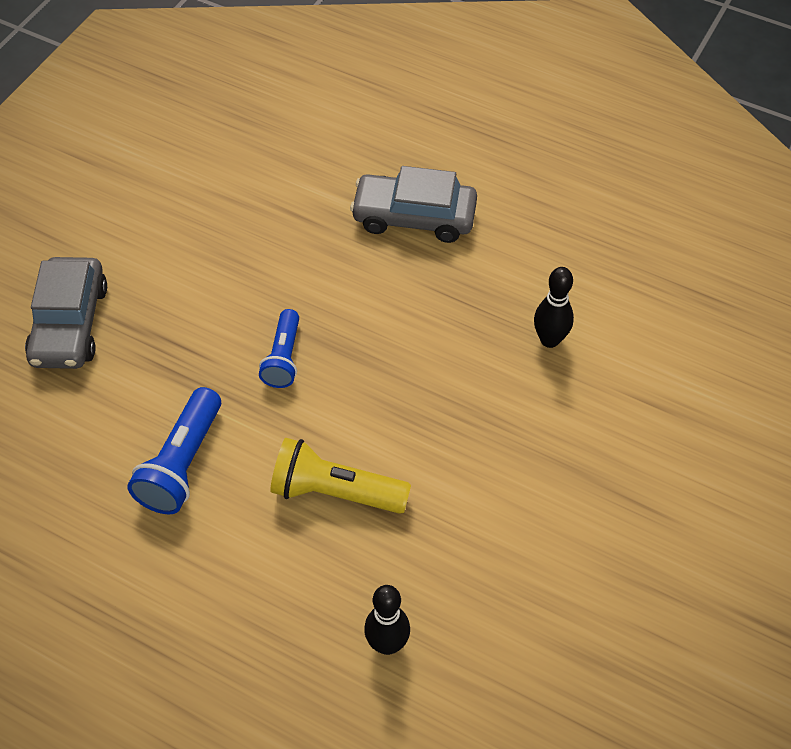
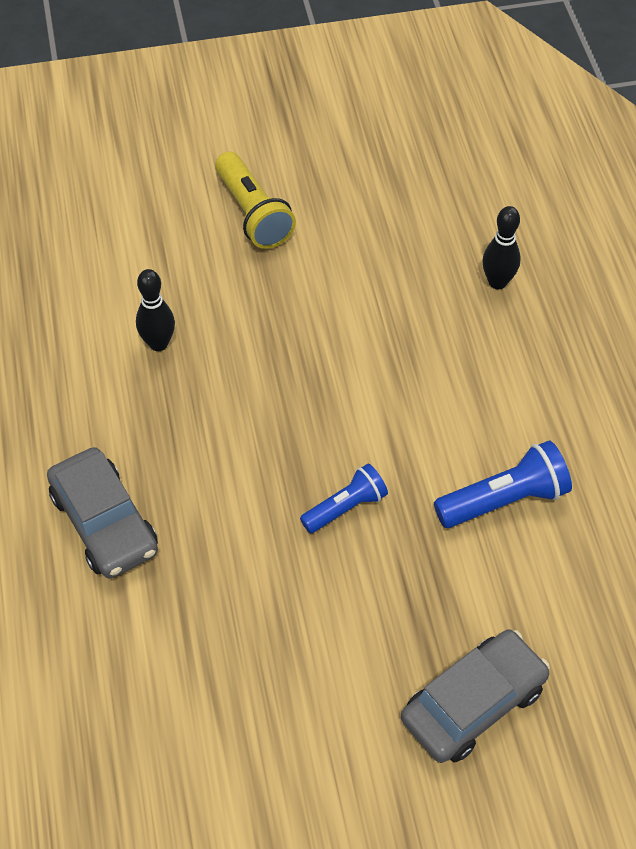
camera: 130 degrees left, 0 degrees up
yellow flashlight [270,438,411,514] -> yellow flashlight moved to [215,152,296,249]

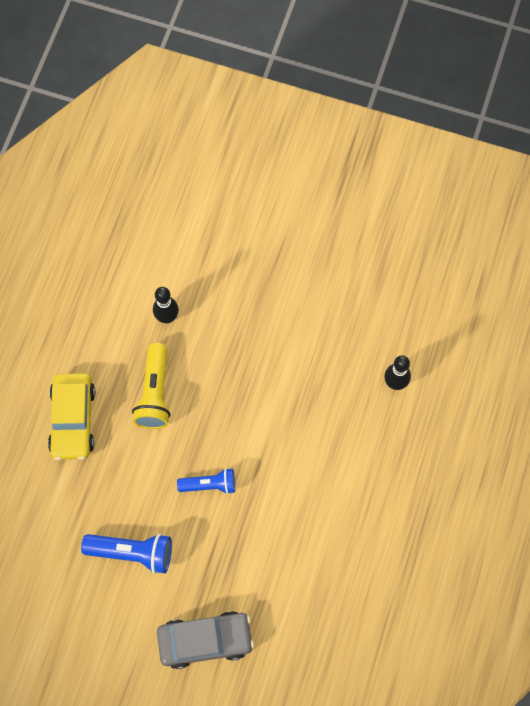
camera: 30 degrees right, 15 degrees up
grey car [47,447,158,578] -> yellow car [48,373,95,460]
yellow flashlight [215,152,296,249] -> yellow flashlight moved to [132,343,170,429]
blue flashlight [434,441,572,528] -> blue flashlight moved to [81,534,172,574]

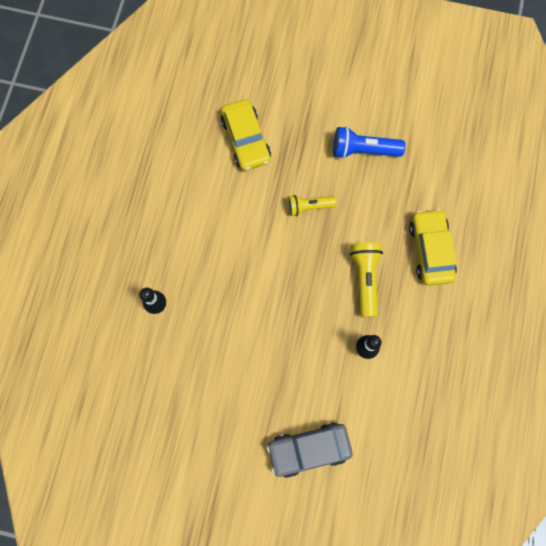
camera: 175 degrees right, 5 degrees up
grey car [157,611,254,669] -> grey car moved to [267,422,353,478]
blue flashlight [177,468,235,494] -> yellow flashlight [288,195,336,216]
none -> yellow car [221,99,271,171]

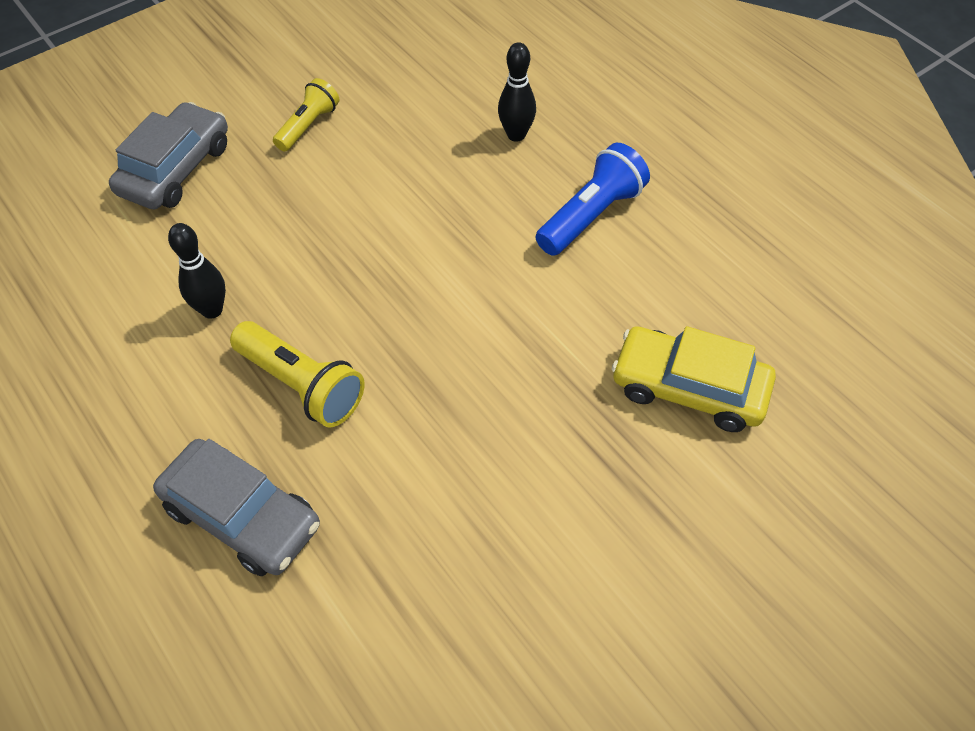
camera: 130 degrees right, 20 degrees down
yellow flashlight [288,195,336,216] -> yellow flashlight moved to [273,78,340,152]
blue flashlight [333,126,406,159] -> blue flashlight moved to [535,143,650,256]
yellow car [409,209,457,286] -> grey car [153,439,320,576]

